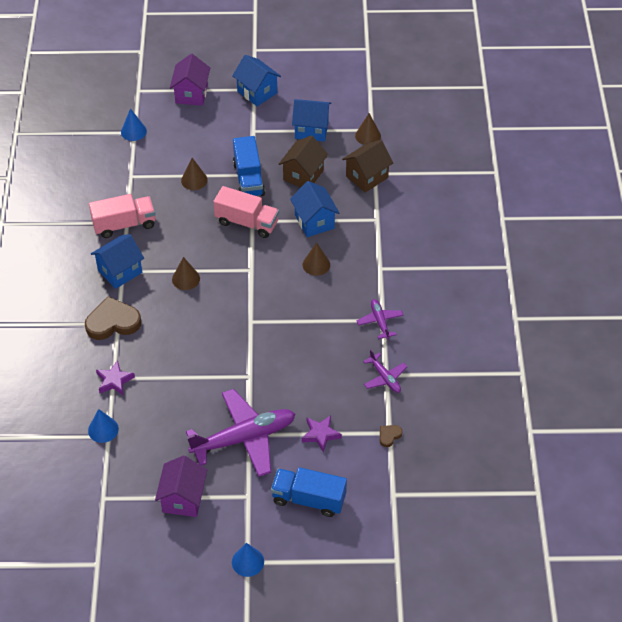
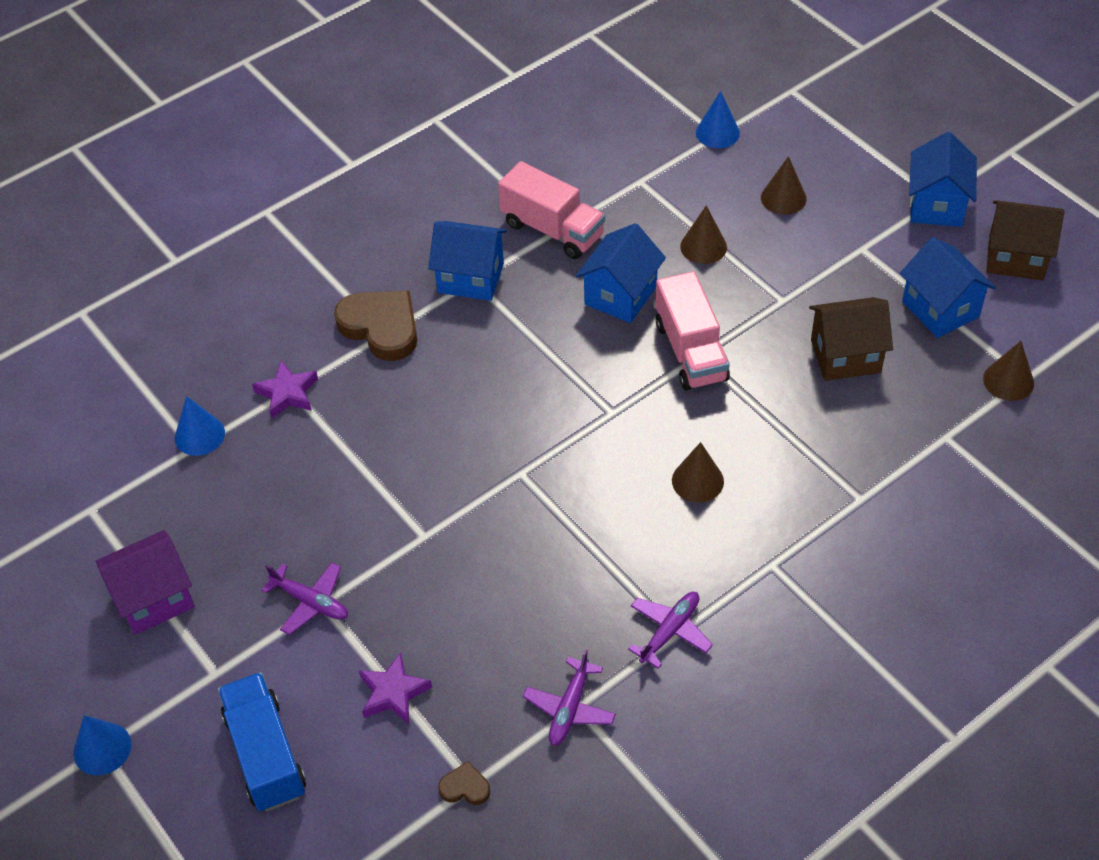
camera: 55 degrees right, 0 degrees up
purple house [170,54,210,106] -> none
brown cone [172,257,200,290] -> brown cone moved to [761,156,807,215]
purple plane [186,389,295,477] -> purple plane [262,562,348,635], size x0.48
blue truck [233,136,265,196] -> none
blue house [290,181,339,237] -> blue house moved to [576,223,666,323]
brown house [342,140,393,193] -> brown house moved to [986,201,1064,280]

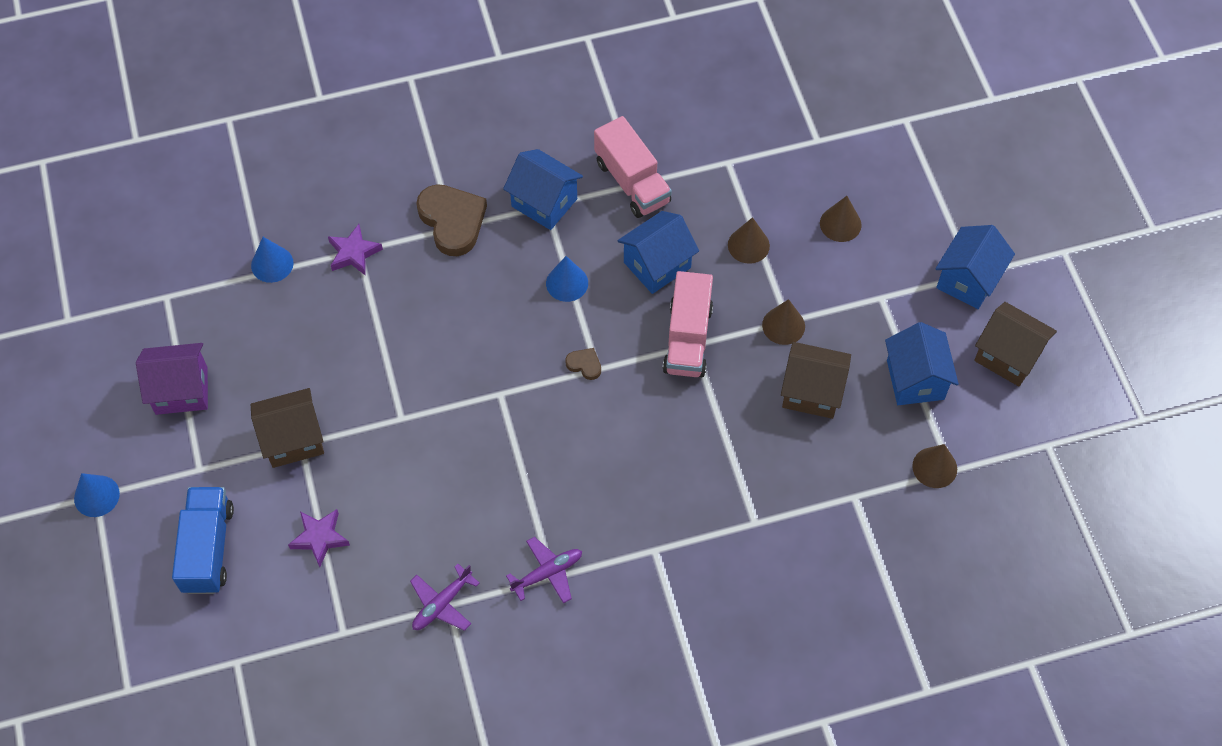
camera: 20 degrees right, 10 degrees up
purple plane [262,562,348,635] -> brown house [251,388,324,468]
brown heart [438,761,490,805] -> brown heart moved to [565,348,601,380]
brown cone [672,442,724,503] -> brown cone moved to [762,299,805,345]
blue cone [696,91,740,148] -> blue cone moved to [546,256,588,302]

